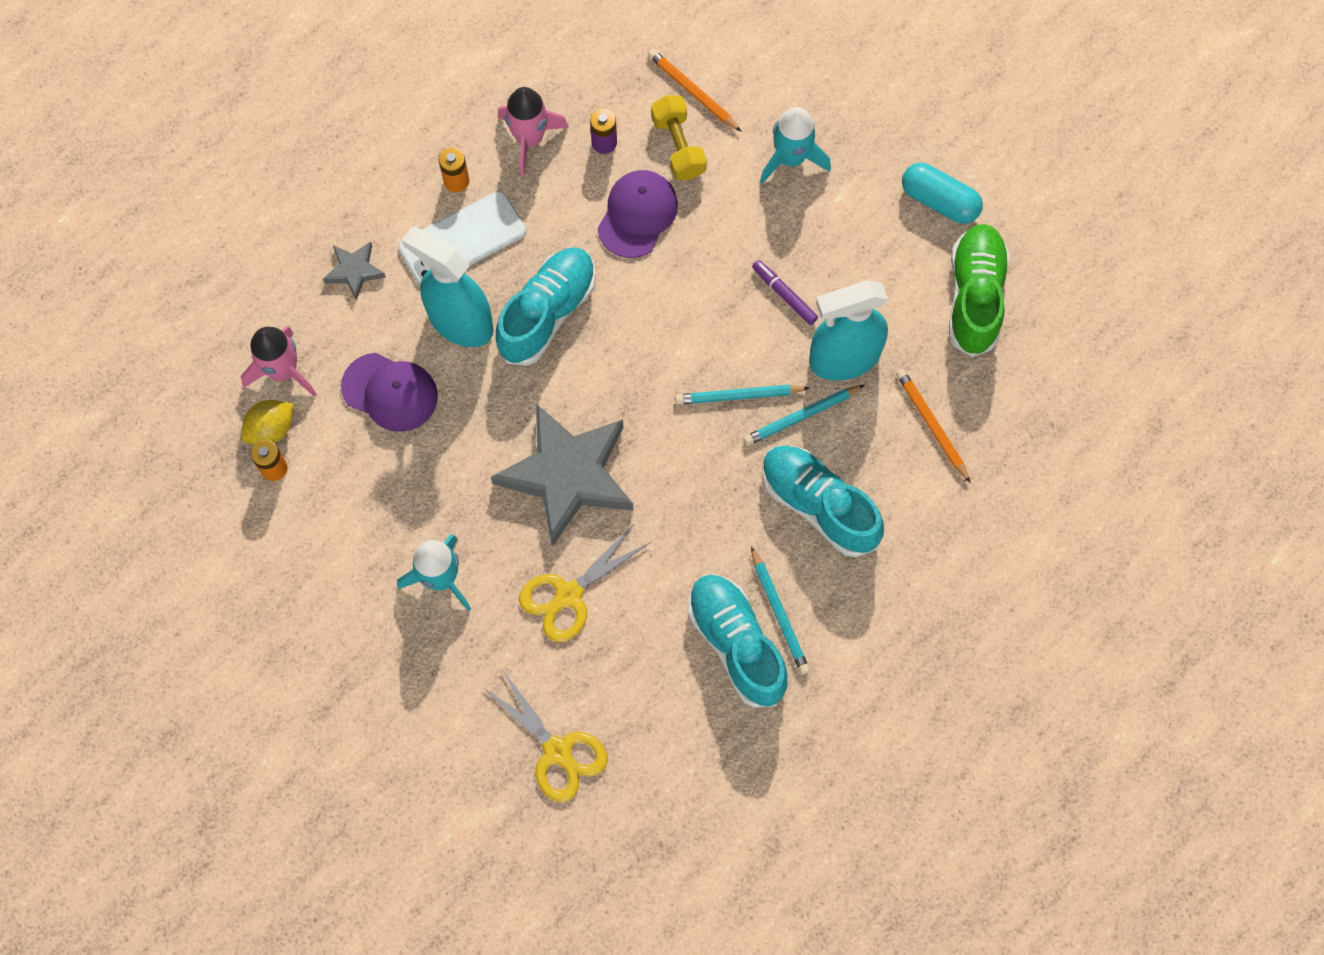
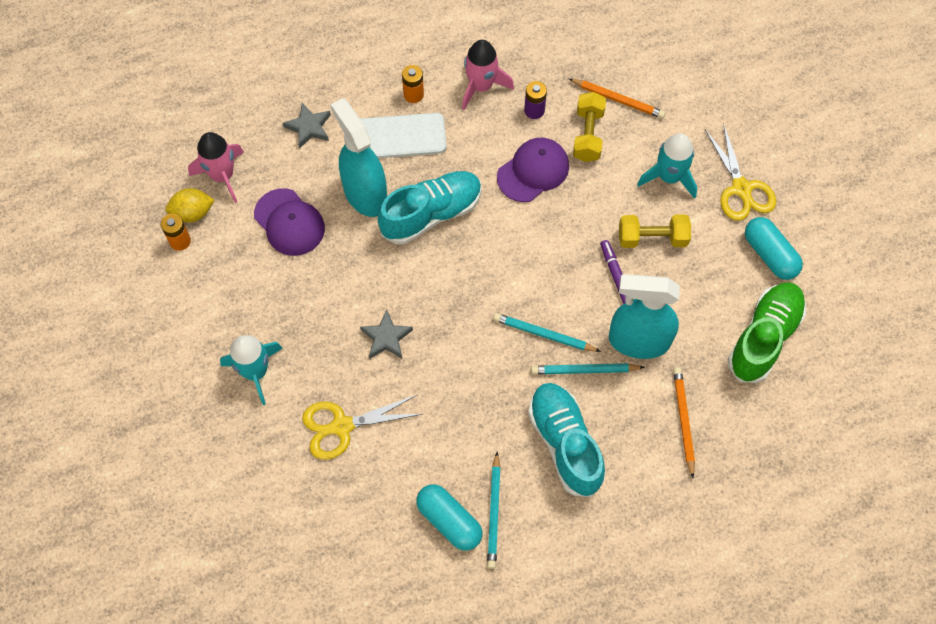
camera: 25 degrees right, 5 degrees down
yellow scissors [482,671,607,802] -> yellow scissors moved to [705,123,776,221]
grey star [491,404,634,546] -> grey star [360,310,413,358], size x0.45
orange pencil [648,49,742,132] -> orange pencil turned 135 degrees clockwise [569,79,665,119]
turquoise shoe [688,574,789,708] -> turquoise capsule [416,484,482,551]
none -> yellow dumbbell [619,214,691,248]

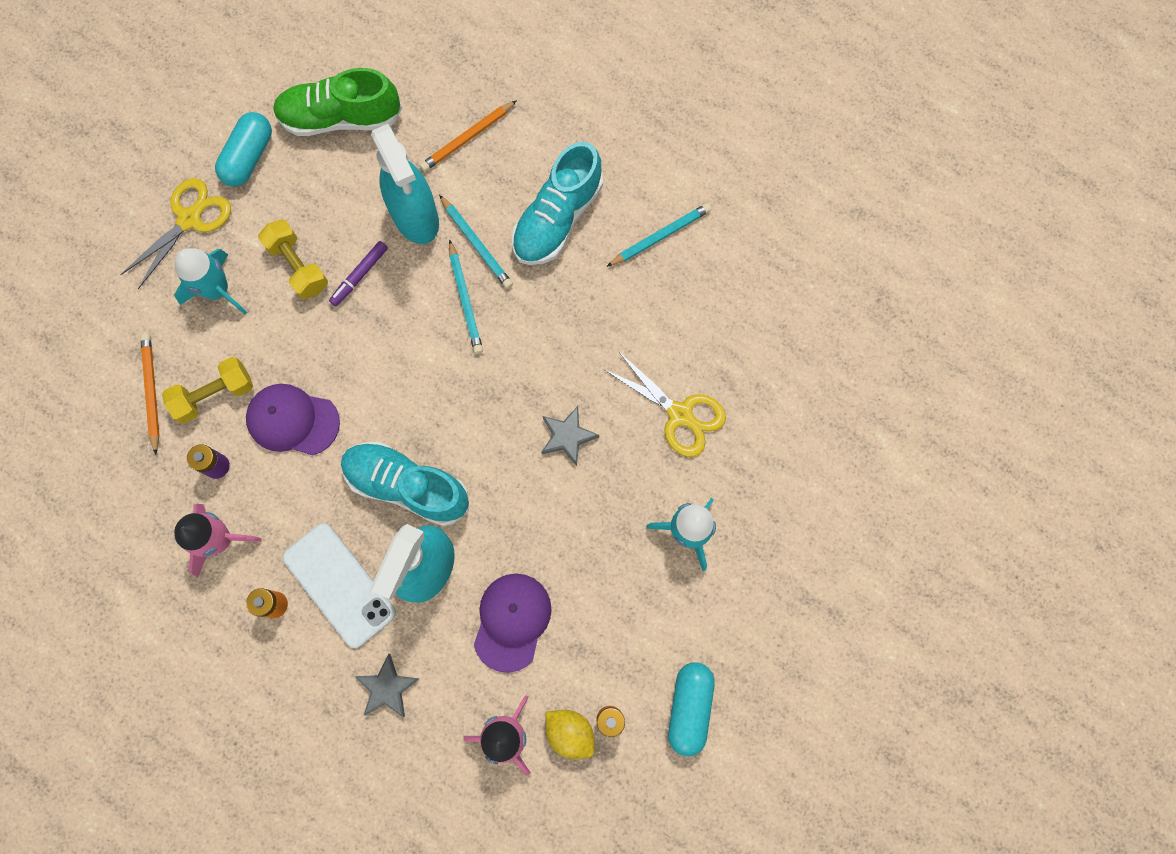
camera: 125 degrees left, 10 degrees up
turquoise capsule [416,484,482,551] -> turquoise capsule moved to [668,662,715,757]

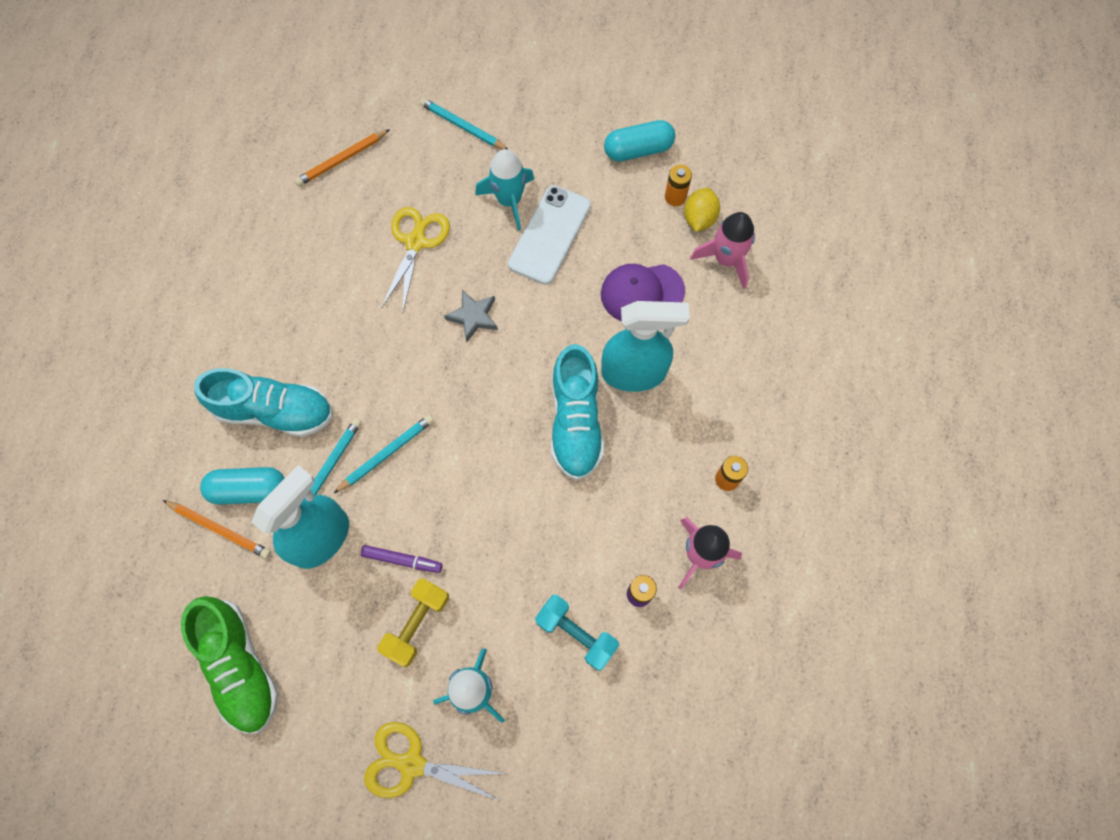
camera: 115 degrees left, 5 degrees down
orange pencil [140,333,160,455] -> orange pencil moved to [295,129,390,186]
yellow dumbbell [162,357,253,423] -> turquoise dumbbell [535,595,619,671]
turquoise capsule [215,112,272,187] -> turquoise capsule moved to [200,467,285,505]
purple cap [246,384,340,456] -> none
white phone [283,523,396,648] -> white phone moved to [508,185,591,285]
grey star [355,654,420,717] -> none
turquoise pencil [606,203,711,267] -> turquoise pencil moved to [419,98,509,150]

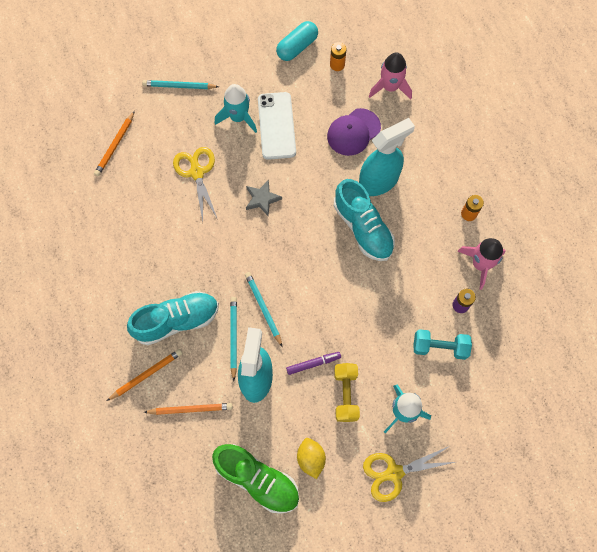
camera: 30 degrees left, 0 degrees up
turquoise capsule [200,467,285,505] -> none
turquoise pencil [333,415,434,494] -> turquoise pencil turned 45 degrees counterclockwise [245,272,282,346]
yellow lemon [684,188,720,232] -> yellow lemon moved to [297,438,326,479]
none -> orange pencil [107,349,182,401]

